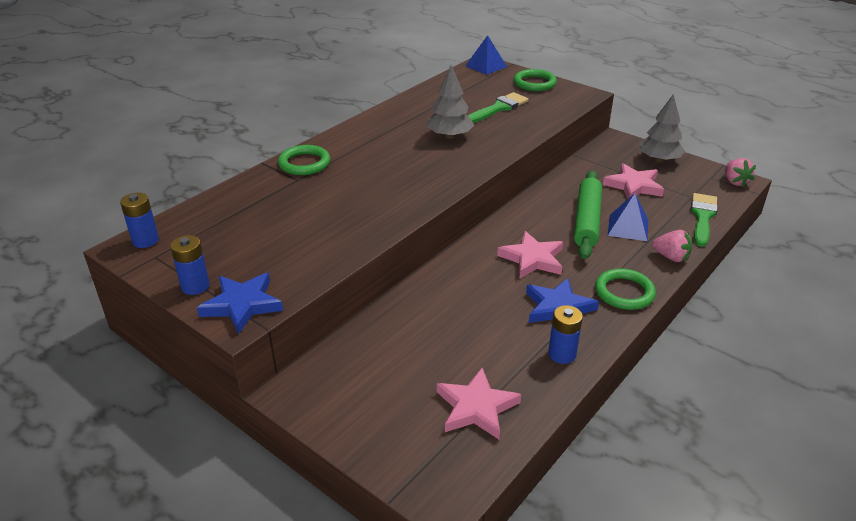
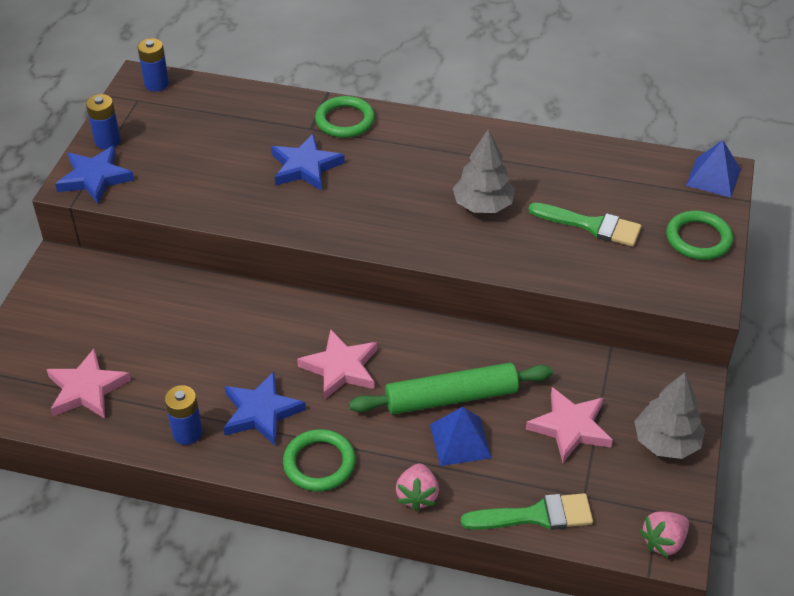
camera: 65 degrees right, 10 degrees up
none -> blue star [271,134,345,191]

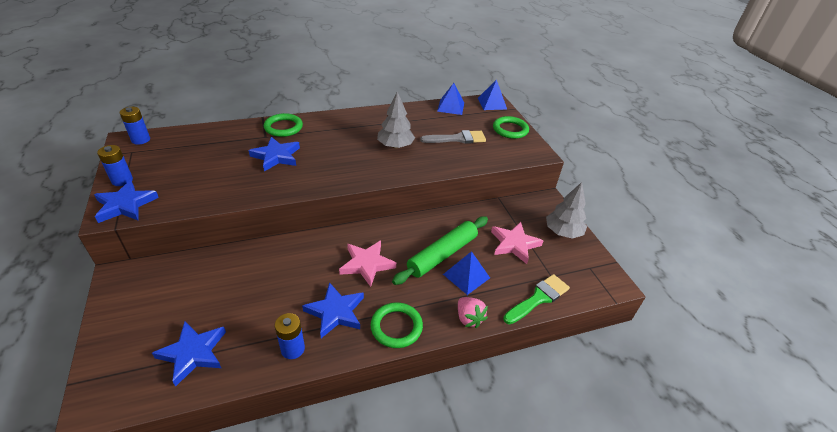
camera: 35 degrees left, 5 degrees down
pink star [46,349,131,418] -> blue star [152,321,226,387]
green brush [528,203,642,247] -> grey brush [420,130,486,144]
pink strawberry [639,511,689,558] -> none
none -> blue pyramid [437,83,464,115]

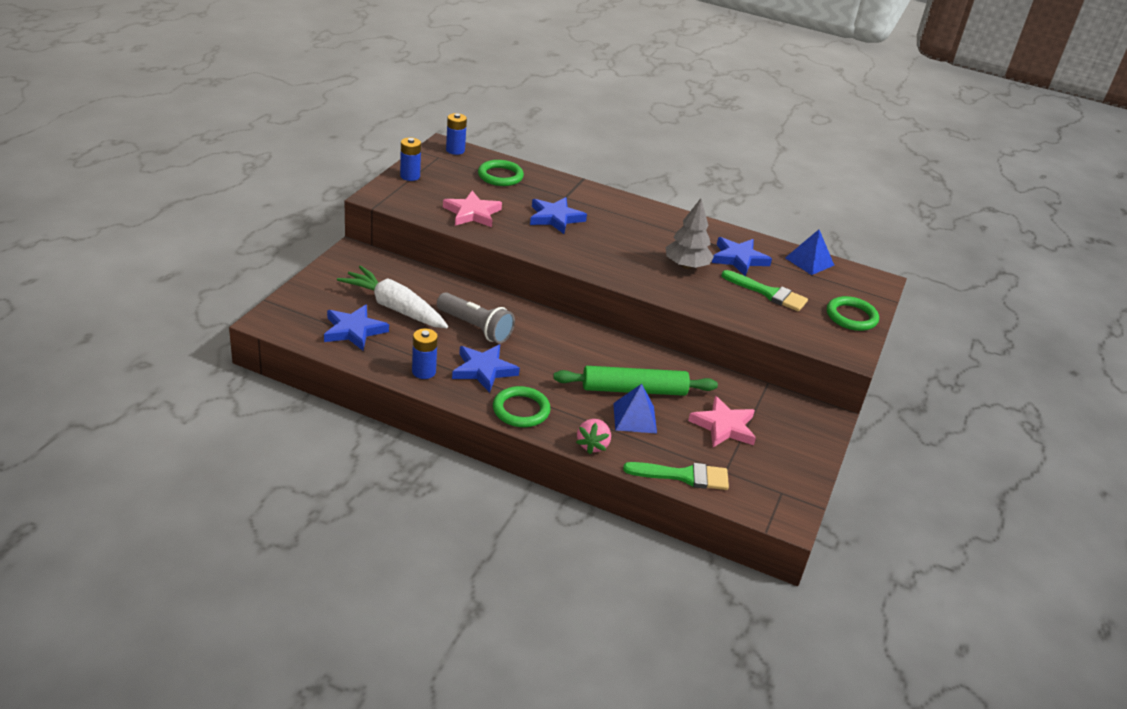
camera: 40 degrees right, 5 degrees down
blue star [94,180,159,223] -> blue star moved to [712,237,772,276]
green ring [264,113,303,137] -> green ring moved to [478,160,524,186]
pink star [339,241,396,287] -> pink star moved to [443,191,502,227]
grey brush [420,130,486,144] -> green brush [721,270,808,312]
blue pyramid [478,80,507,110] -> none
grey tree [546,182,587,239] -> none
none -> white carrot [337,265,448,328]
none -> grey flashlight [437,292,515,344]

